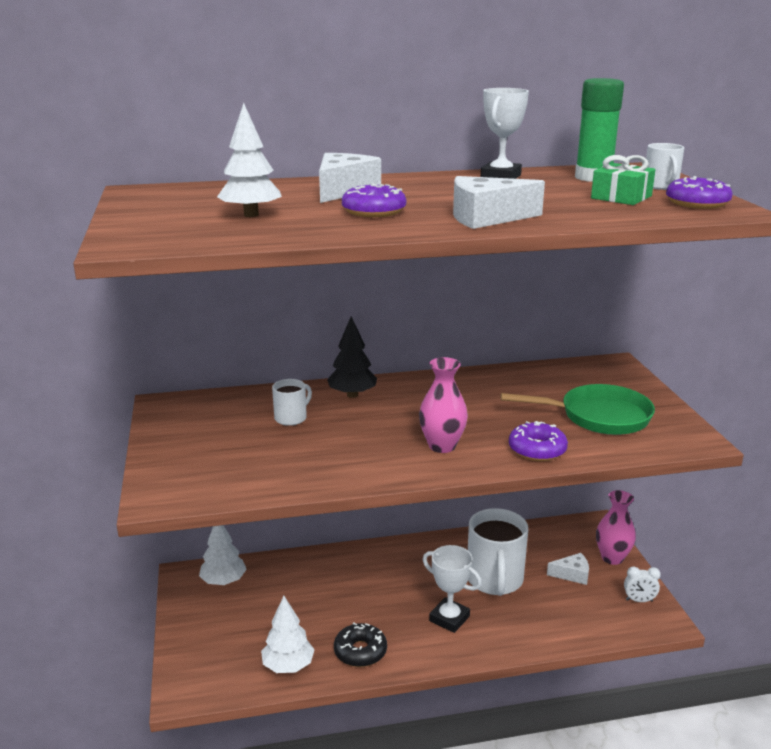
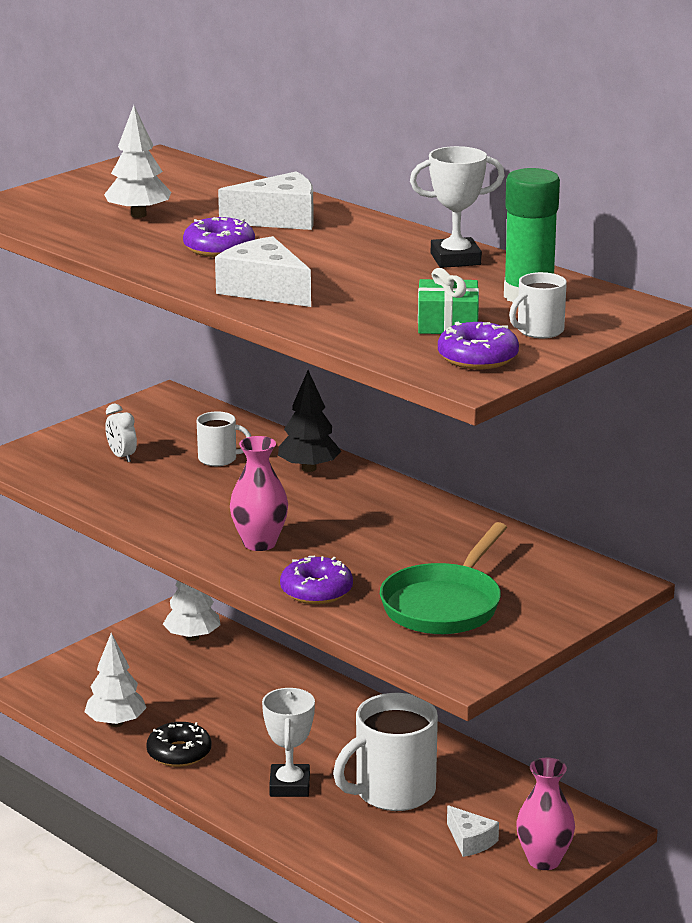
camera: 55 degrees right, 0 degrees up
green pan [501,384,655,435] -> green pan turned 60 degrees clockwise [380,522,507,634]
white clock [624,567,661,602] -> white clock moved to [105,404,137,462]

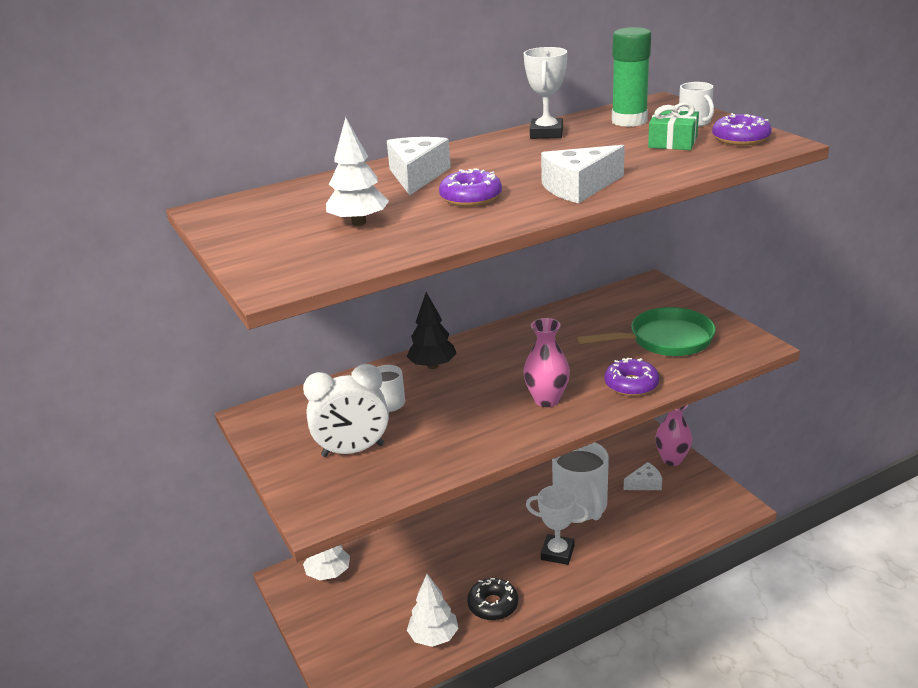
camera: 70 degrees left, 5 degrees up
white clock [105,404,137,462] -> white clock [303,364,389,457], size x2.01
green pan [380,522,507,634] -> green pan turned 60 degrees counterclockwise [578,307,716,356]

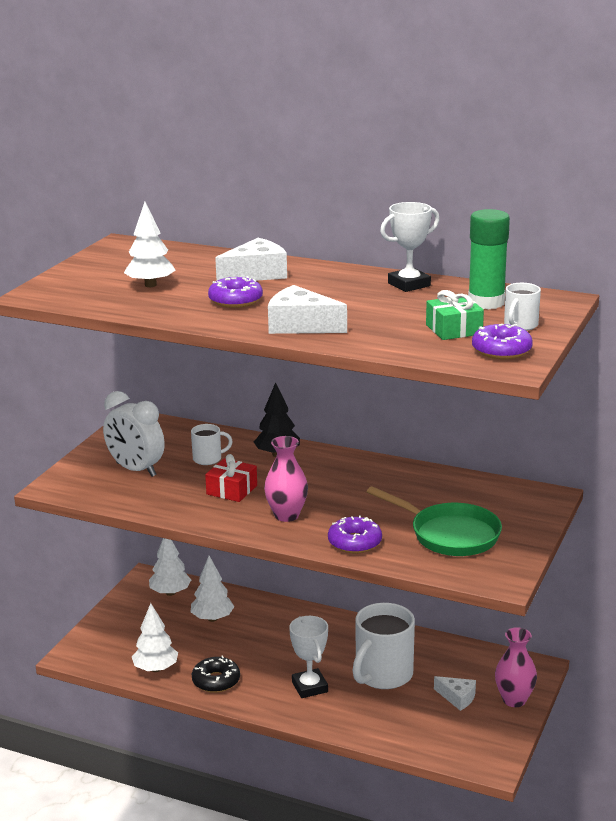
camera: 50 degrees right, 5 degrees down
none -> white tree [191,556,234,622]
none -> red gift [205,454,257,502]

